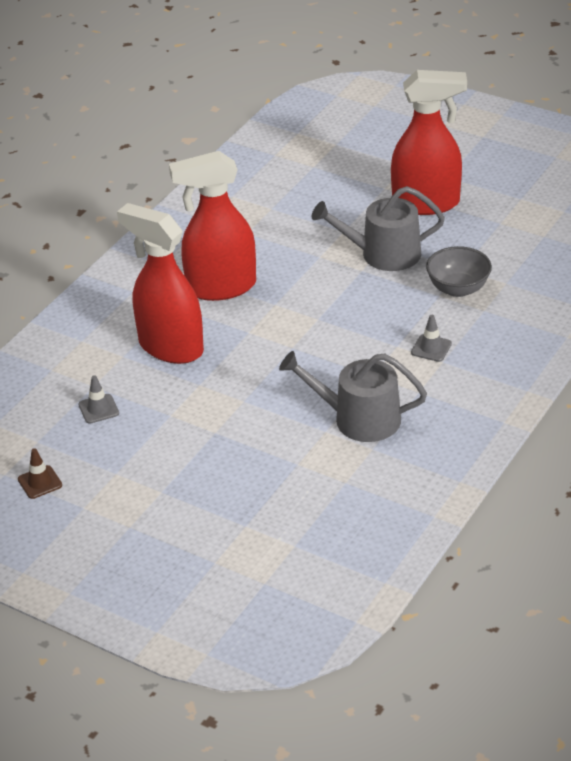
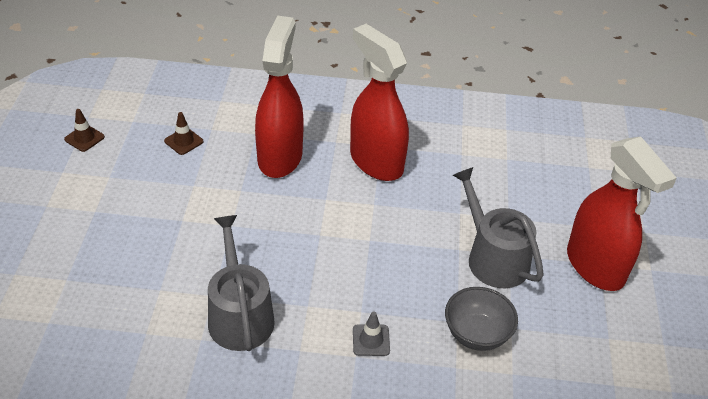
camera: 60 degrees right, 5 degrees up
grey traffic cone [78,375,119,424] -> brown traffic cone [164,112,203,155]

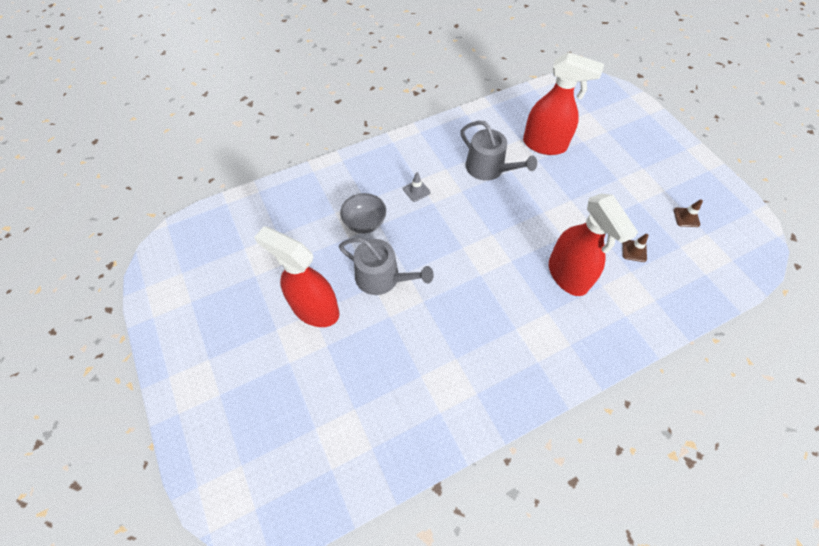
camera: 150 degrees right, 15 degrees up
red spray bottle [350,24,409,181] -> red spray bottle moved to [523,52,604,155]

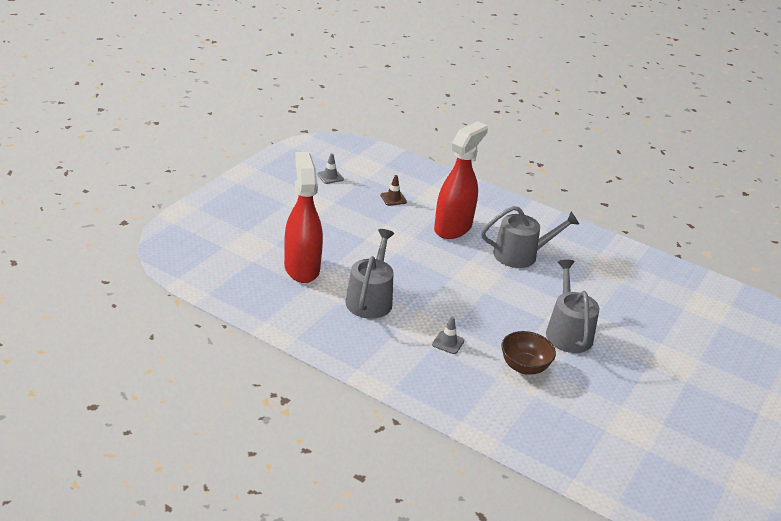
camera: 125 degrees left, 25 degrees down
red spray bottle [254,226,340,327] -> none
grey bowl [340,193,386,233] -> brown bowl [501,331,556,374]
brown traffic cone [674,199,703,227] -> grey traffic cone [317,153,344,184]
none -> grey watering can [481,206,579,268]

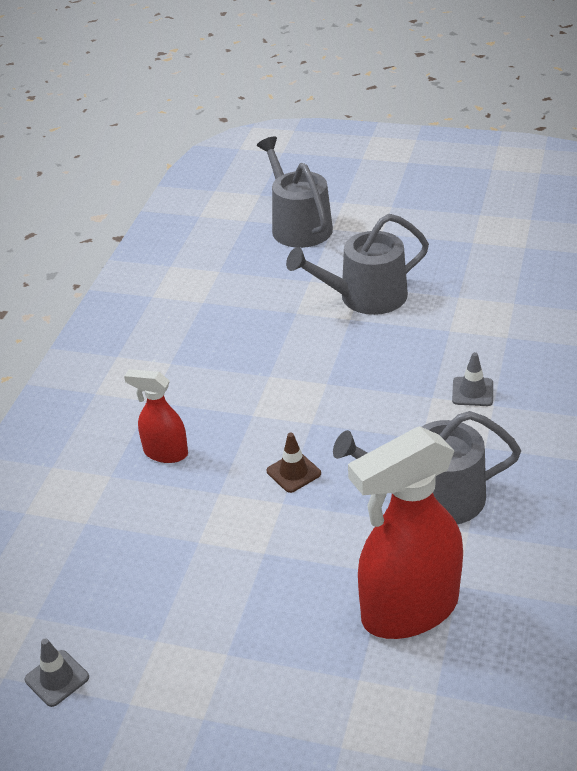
camera: 100 degrees left, 5 degrees up
brown traffic cone [380,175,407,206] -> brown traffic cone moved to [266,433,321,493]
red spray bottle [434,121,488,239] -> red spray bottle [124,369,188,463], size x0.52
grey watering can [481,206,579,268] -> grey watering can moved to [257,136,333,248]
brown bowl [501,331,556,374] -> none

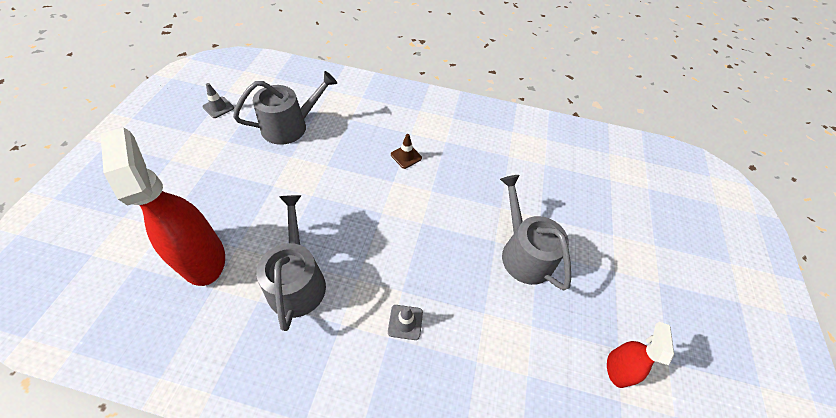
camera: 80 degrees right, 15 degrees up
red spray bottle [124,369,188,463] -> red spray bottle moved to [607,322,674,388]
grey watering can [257,136,333,248] -> grey watering can moved to [233,71,337,145]
brown traffic cone [266,433,321,493] -> brown traffic cone moved to [391,134,422,169]

